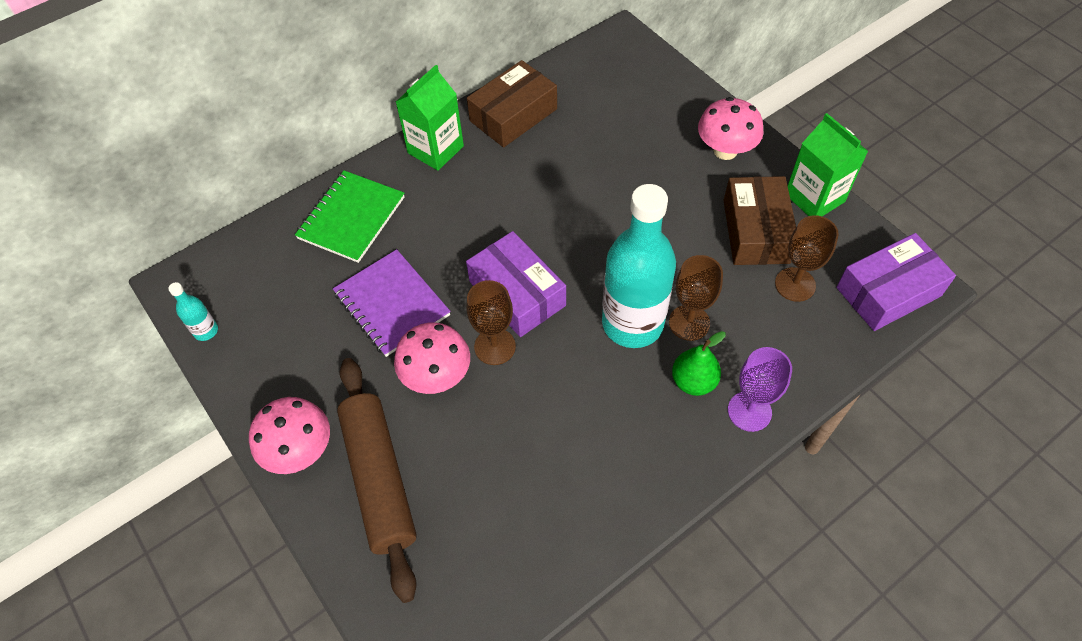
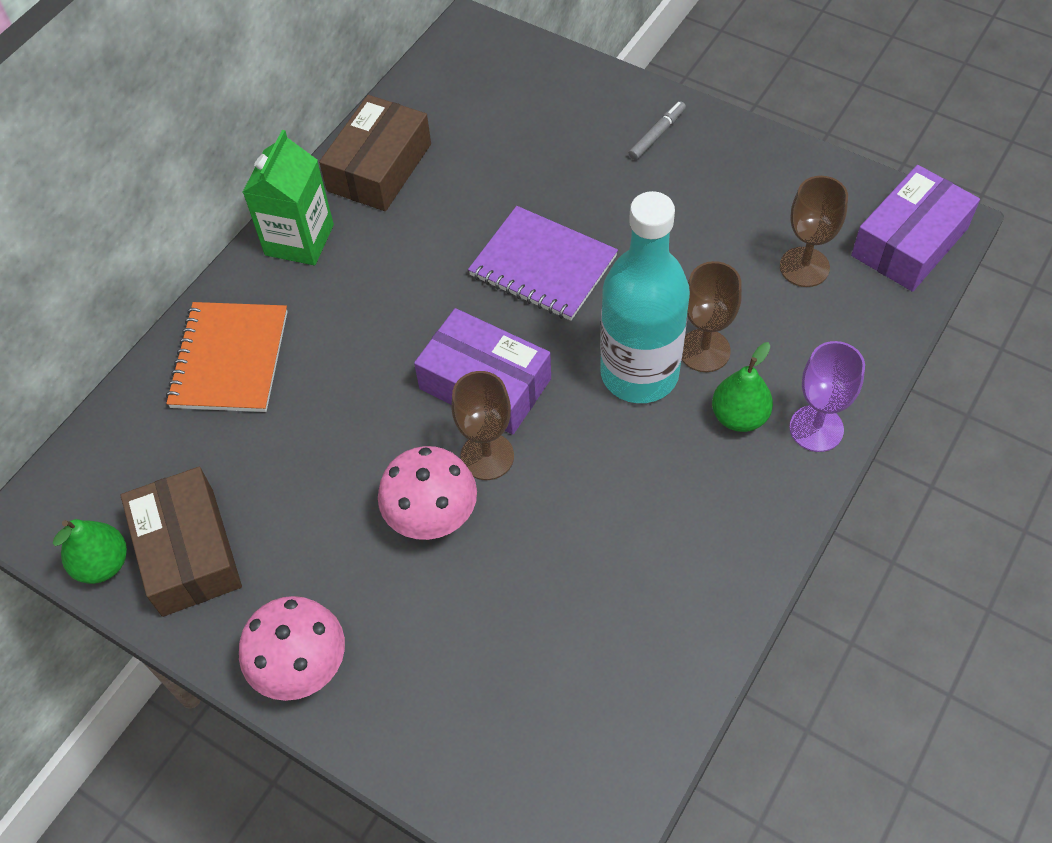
camera: 20 degrees left, 0 degrees up
turquoise bottle [169,282,218,341] -> green pear [53,519,127,584]
green notebook [295,170,404,263] -> orange notebook [166,302,287,412]
purple notebook [333,249,451,357] -> purple notebook moved to [468,206,618,321]
brown rolling pin [337,358,417,603] -> none
pink mushroom [698,97,764,160] -> grey marker [629,101,686,160]
brown box [723,176,796,265] -> brown box moved to [120,467,242,617]
green carton [788,113,868,216] -> none

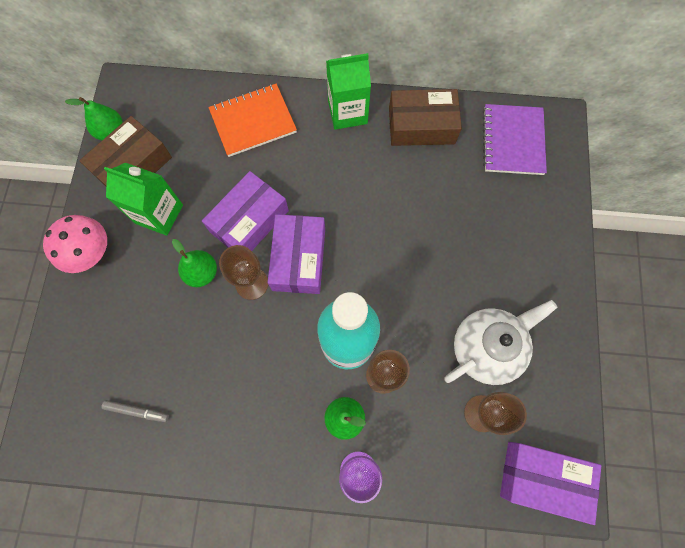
camera: 60 degrees right, 15 degrees up
pink mushroom [378,446,477,540] -> green pear [172,239,217,287]
purple notebook [468,206,618,321] -> purple notebook moved to [483,104,547,175]
grey marker [629,101,686,160] -> grey marker moved to [101,400,169,422]
none -> green carton [104,163,183,236]
none -> purple box [202,171,289,251]
none -> white teapot [445,300,557,385]

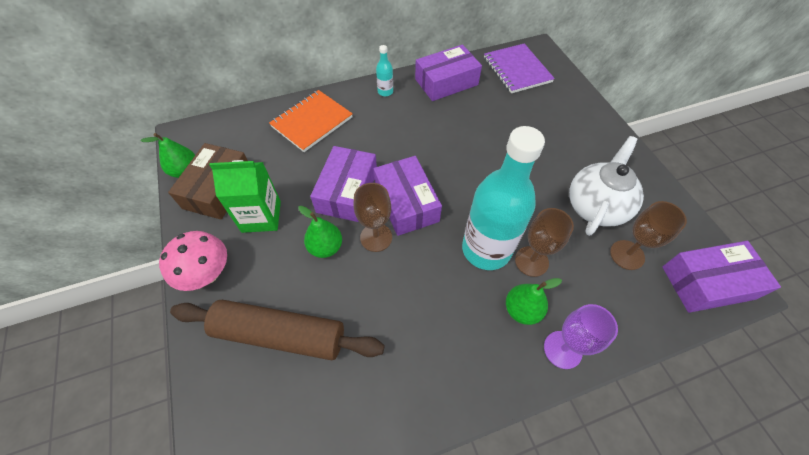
camera: 25 degrees left, 15 degrees down
grey marker [101,400,169,422] -> none
green carton [326,53,371,130] -> turquoise bottle [376,45,393,96]
brown box [389,89,462,146] -> purple box [415,45,482,101]
none -> brown rolling pin [170,300,385,360]

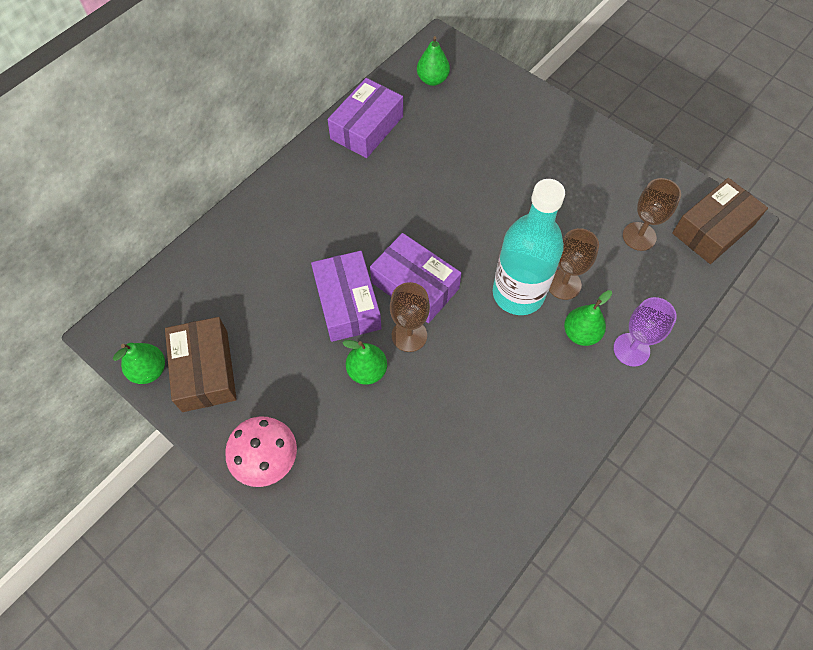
camera: 30 degrees left, 5 degrees up
brown rolling pin [170,300,385,360] -> none
green carton [209,160,281,233] -> none
orange notebook [269,90,353,152] -> none
turquoise bottle [376,45,393,96] -> none
purple notebook [484,43,555,93] -> green pear [417,36,450,86]
white teapot [569,136,644,236] -> none
purple box [662,241,781,313] -> brown box [672,178,768,264]

